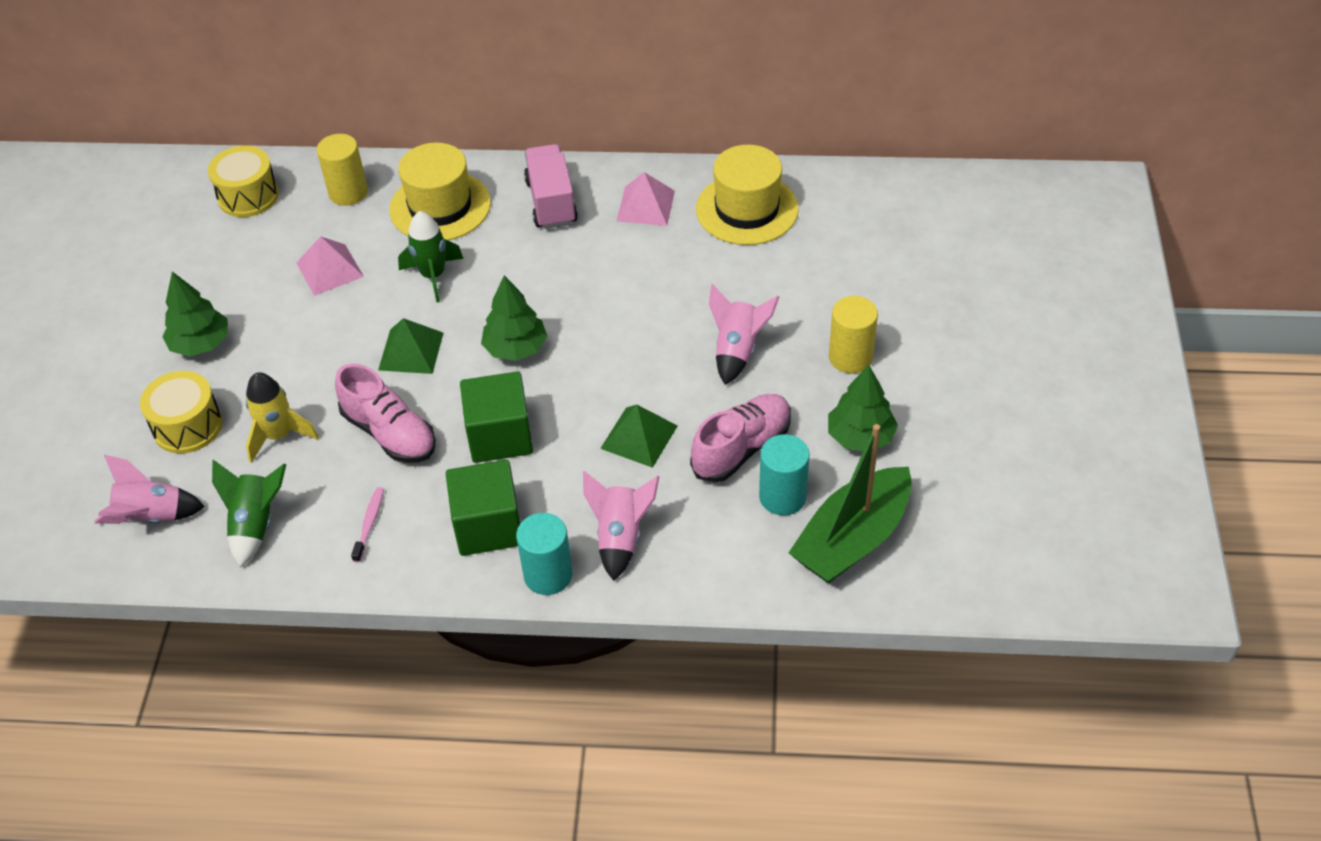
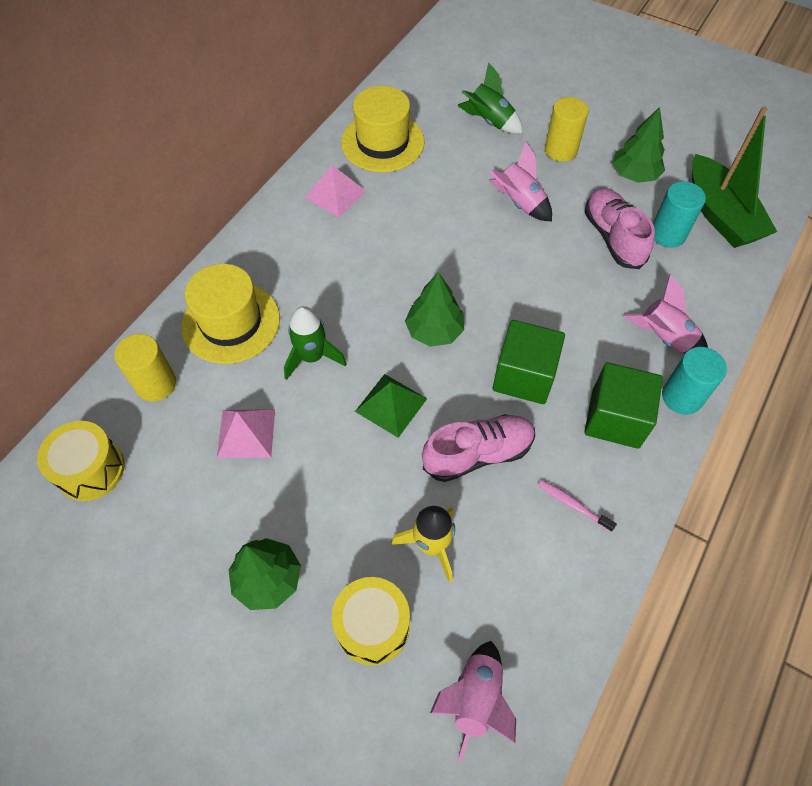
camera: 65 degrees left, 10 degrees up
green rocket [212,459,287,567] -> green rocket moved to [457,62,523,134]
pink truck [524,144,578,229] -> none
green pyramid [600,405,677,468] -> none

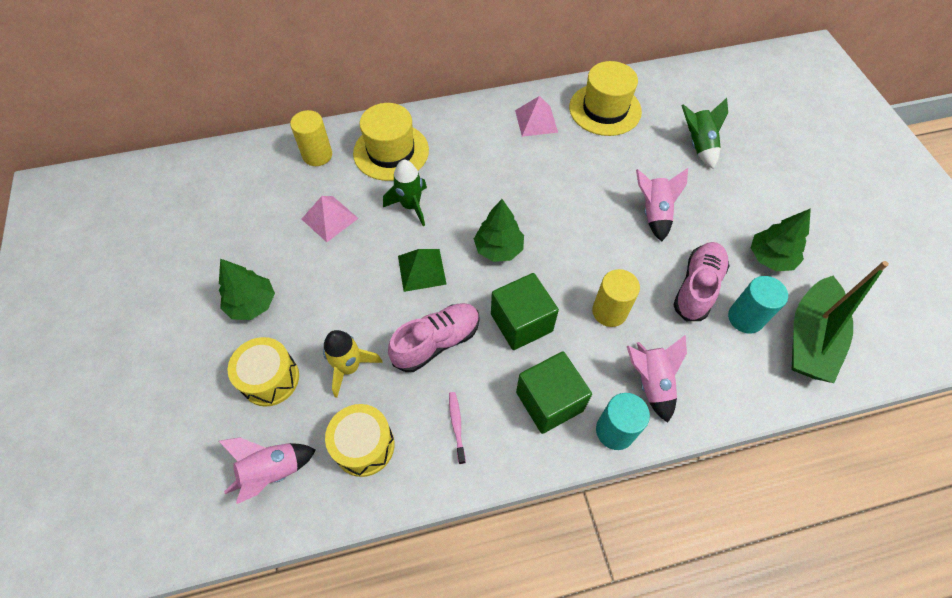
camera: 45 degrees right, 0 degrees up
yellow drum [37,421,125,501] -> yellow drum moved to [325,404,394,477]
pink shoe [422,414,535,482] -> pink shoe turned 60 degrees counterclockwise [388,303,480,372]
yellow cylinder [545,97,589,162] -> yellow cylinder moved to [592,269,640,327]

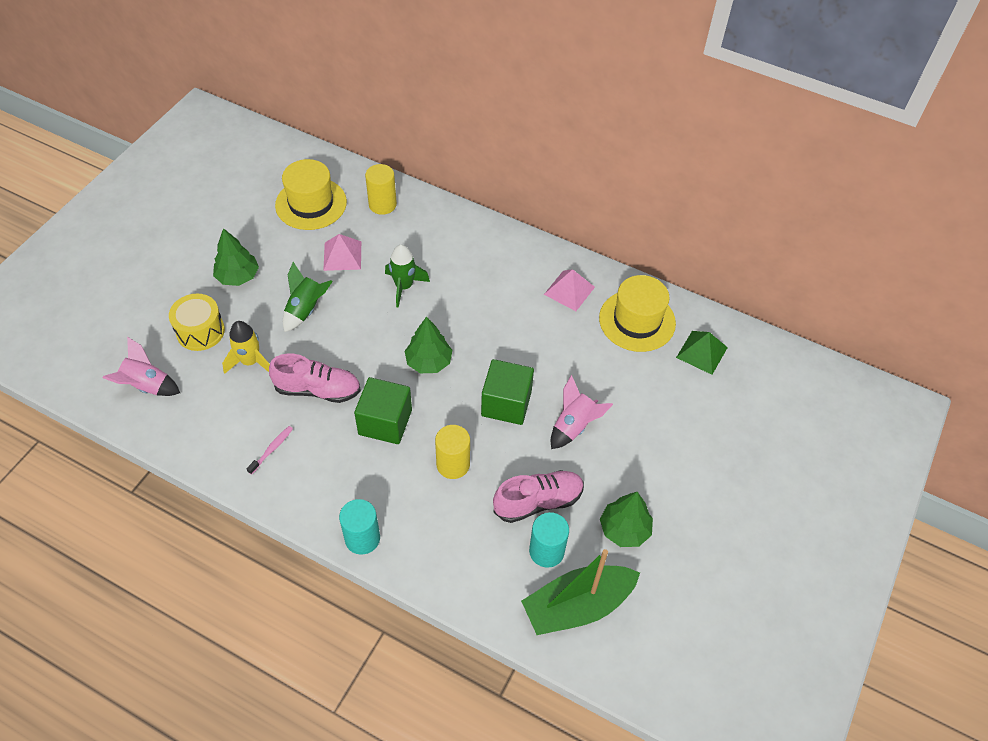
camera: 40 degrees right, 5 degrees down
yellow drum [325,404,394,477] -> none
yellow hat [353,103,429,181] -> yellow hat moved to [275,159,347,230]
green pyramid [398,249,447,292] -> green pyramid moved to [676,331,728,375]
green cube [516,351,592,434] -> green cube moved to [481,359,534,425]
pink rocket [627,335,687,423] -> none
green rocket [681,98,728,169] -> green rocket moved to [283,262,333,332]

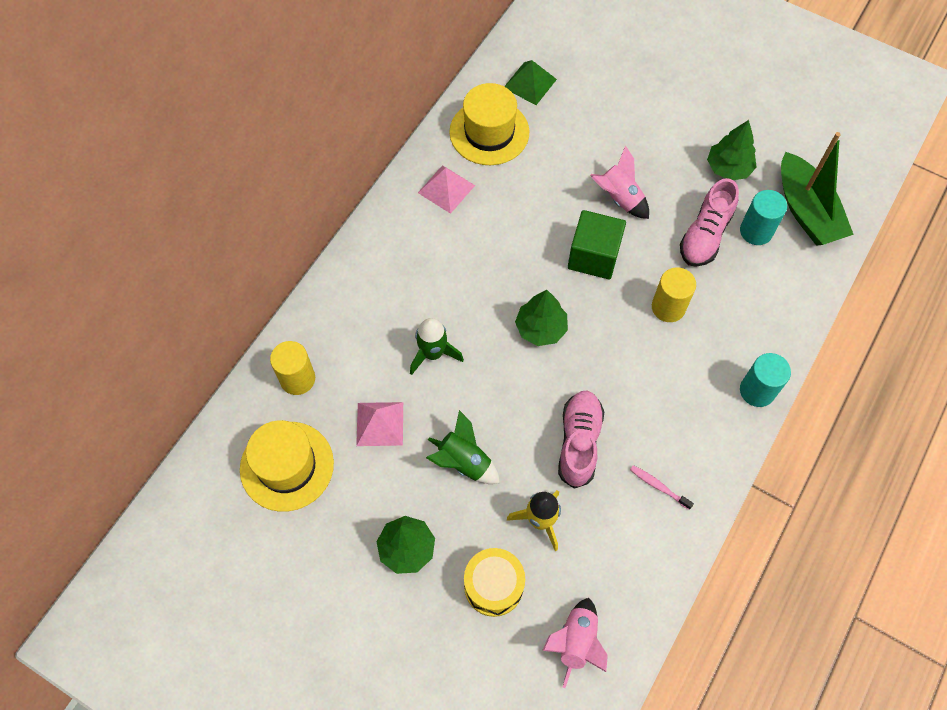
camera: 85 degrees left, 10 degrees up
green cube [354,377,412,444] -> none
pink shoe [493,470,584,523] -> pink shoe turned 135 degrees counterclockwise [680,178,739,267]

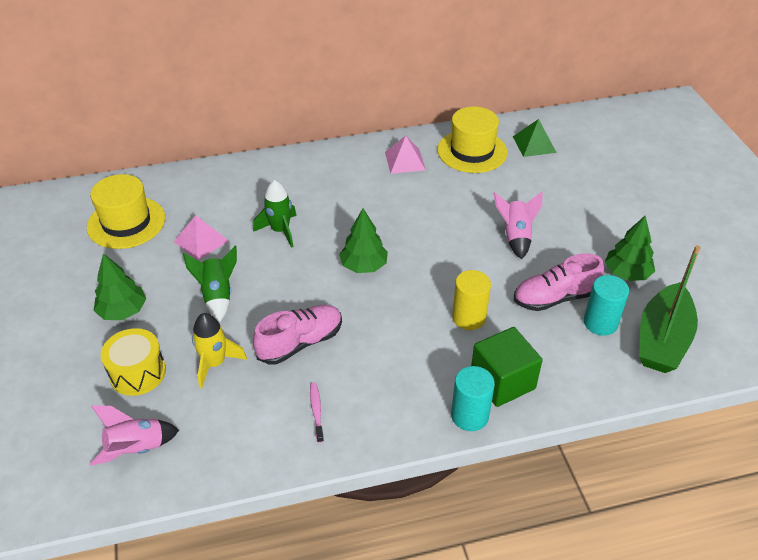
camera: 45 degrees right, 20 degrees down
yellow cylinder [270,341,315,395] -> none
green cube [568,210,626,279] -> green cube moved to [471,327,543,407]

